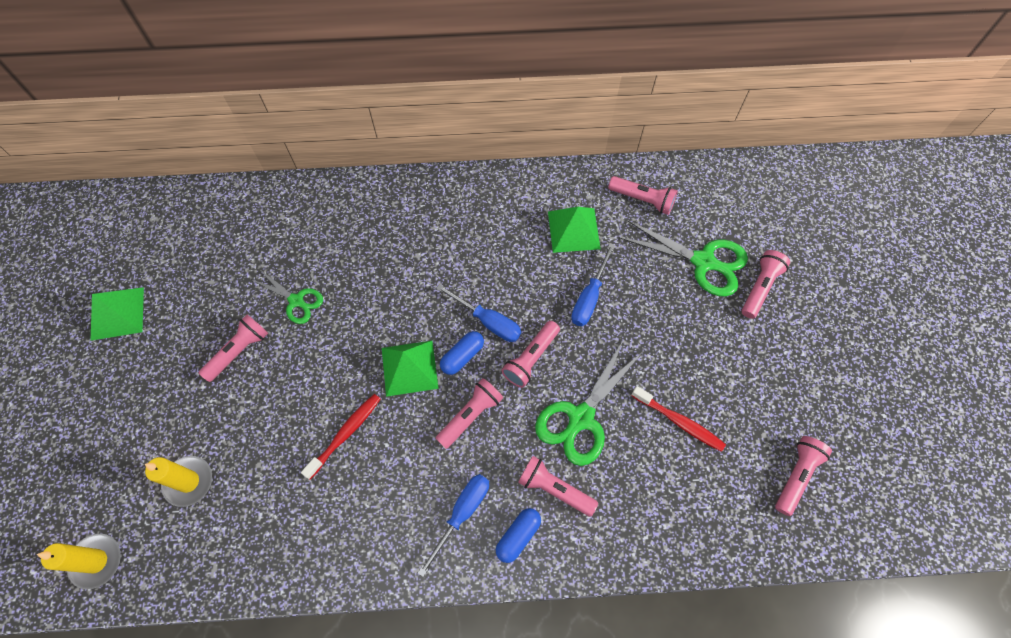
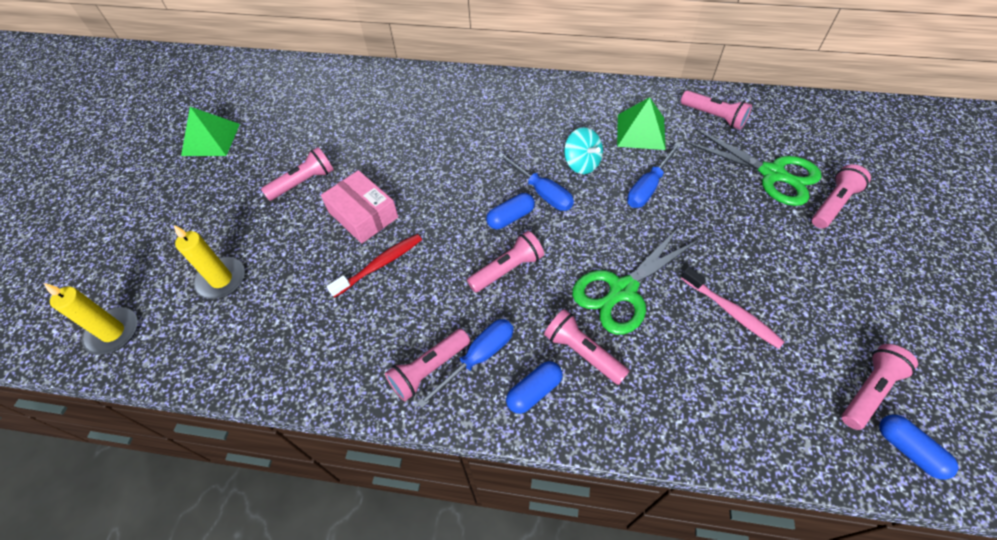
camera: 15 degrees right, 10 degrees down
green scissors [252,269,323,324] -> none
green pyramid [382,341,438,397] -> none
pink flashlight [501,321,560,388] -> pink flashlight moved to [385,329,470,401]
red toothbrush [631,386,726,452] -> pink toothbrush [681,267,784,349]
none -> pink box [321,170,398,244]
none -> turquoise spinning top [564,127,603,174]
none -> blue capsule [879,415,958,480]

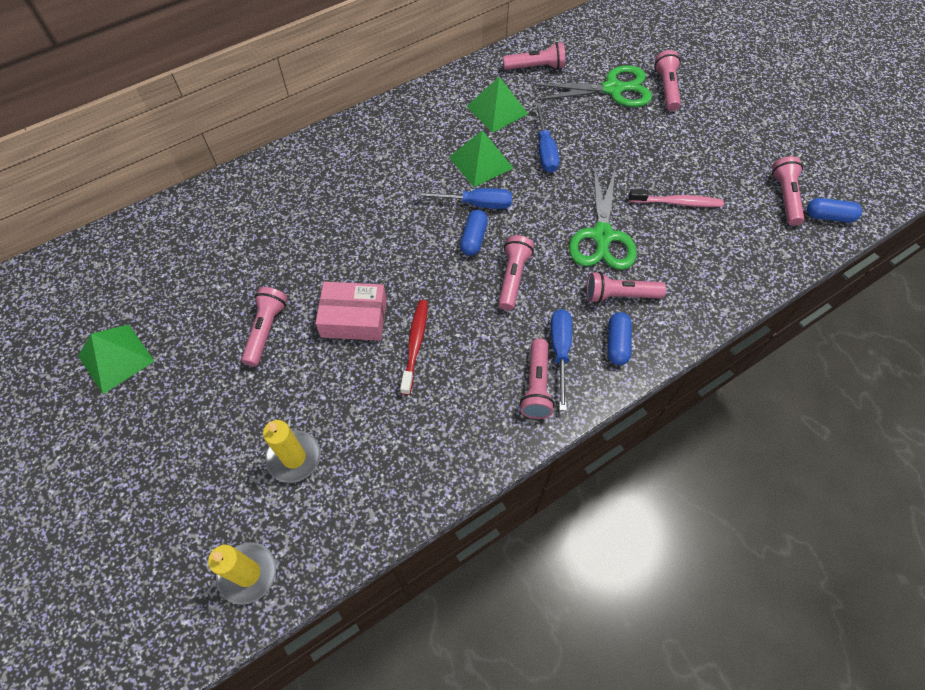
camera: 45 degrees left, 5 degrees up
turquoise spinning top [564,127,603,174] -> green pyramid [449,130,513,187]

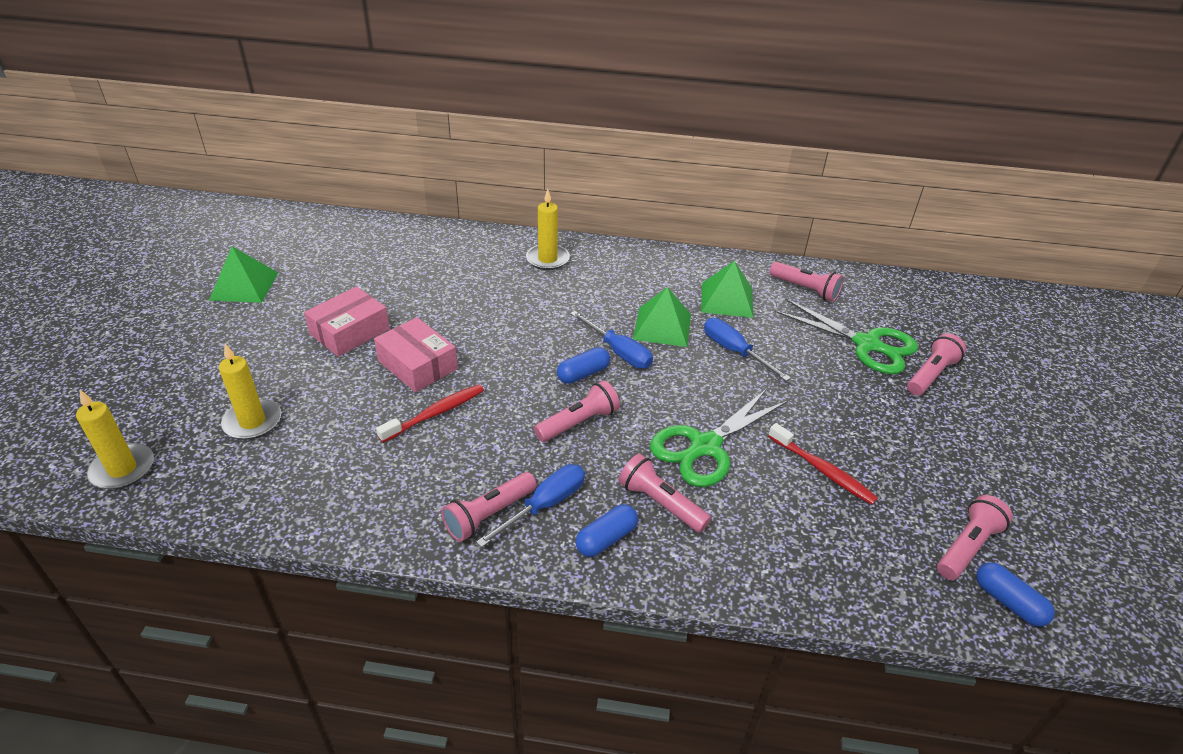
camera: 40 degrees right, 20 degrees down
pink flashlight [241,287,287,366] -> pink box [304,286,390,357]
blue screwdriver [535,103,559,173] -> blue screwdriver turned 105 degrees clockwise [704,318,791,381]
pink toothbrush [629,189,724,207] -> red toothbrush [768,423,878,505]
none -> yellow candle [526,189,570,270]

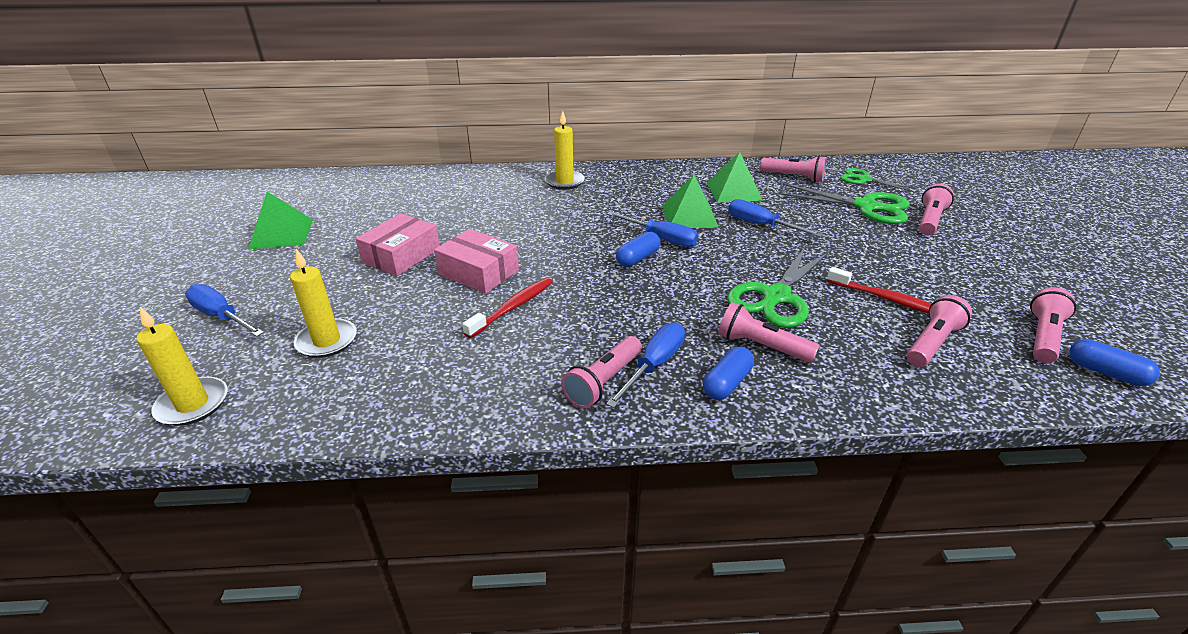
camera: 10 degrees left, 5 degrees down
pink flashlight [534,380,620,442] -> pink flashlight moved to [907,295,972,367]
none -> blue screwdriver [185,284,264,337]
none -> green scissors [840,168,917,192]

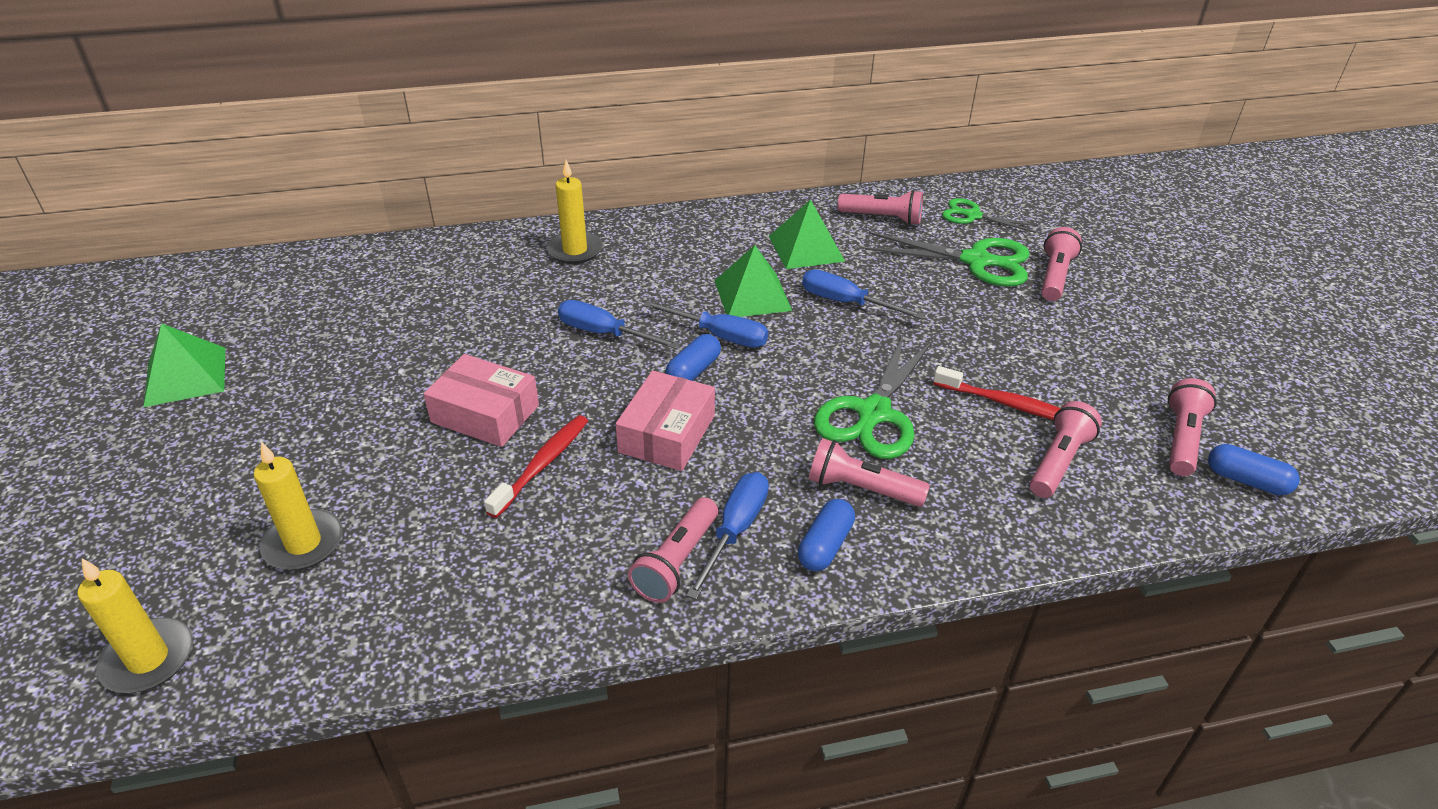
camera: 10 degrees left, 5 degrees up
blue screwdriver [185,284,264,337] -> blue screwdriver moved to [558,300,680,349]
pink box [356,213,440,276] -> pink box moved to [616,371,715,471]

